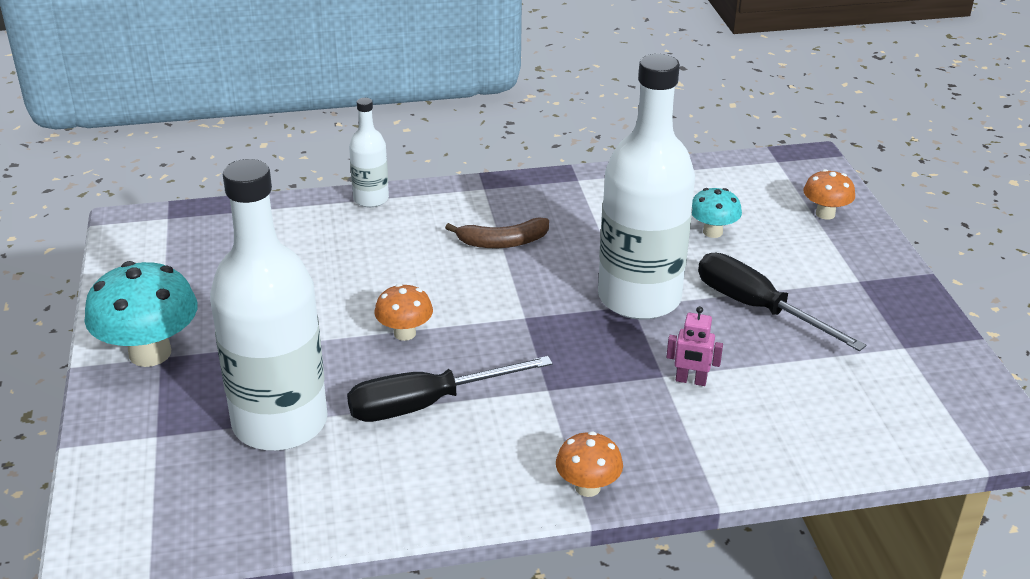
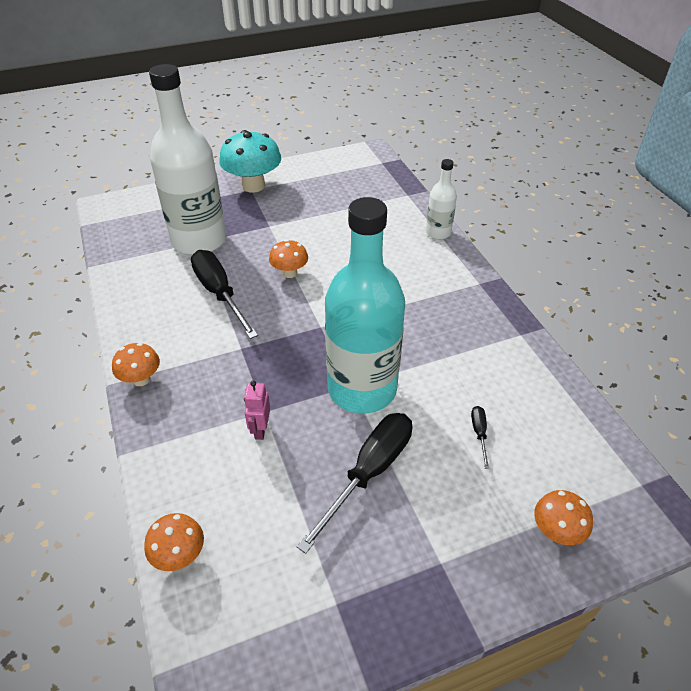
camera: 80 degrees right, 10 degrees up
brown banana [445,217,549,248] -> none
white bottle [598,54,695,320] -> turquoise bottle [325,197,405,413]
turquoise mushroom [692,188,742,238] -> black screwdriver [471,406,490,469]
none -> orange mushroom [144,513,204,571]

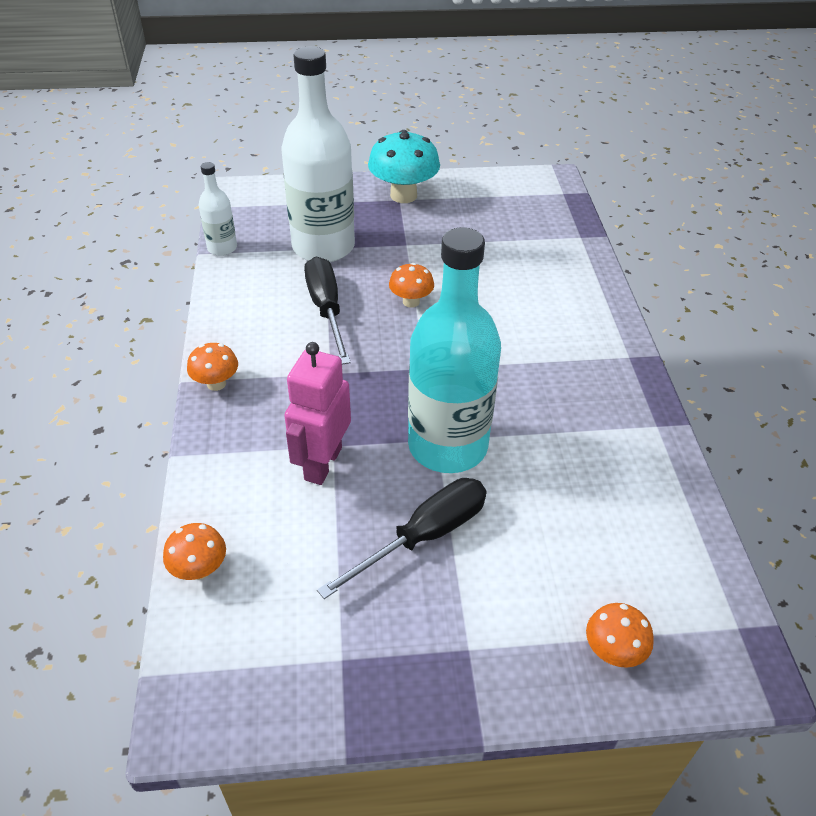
camera: 15 degrees right, 0 degrees up
pink robot [244,381,270,440] -> pink robot [284,342,351,485], size x1.94
white bottle [426,159,457,240] -> white bottle moved to [199,162,237,256]
black screwdriver [471,406,490,469] -> none

